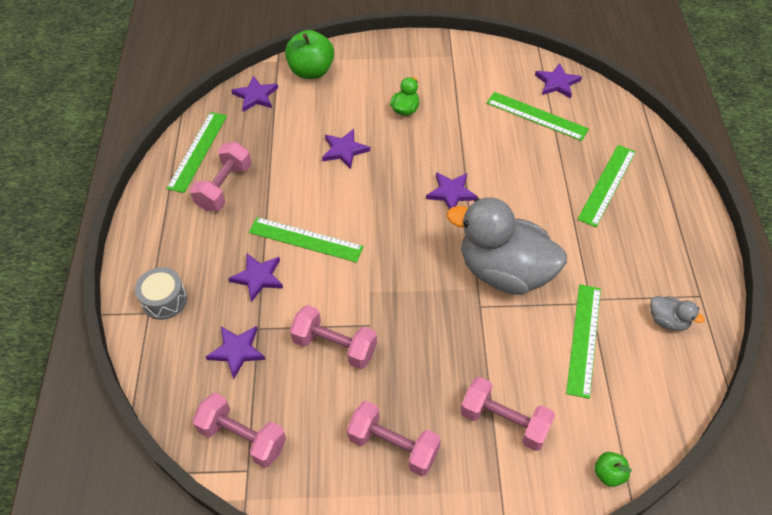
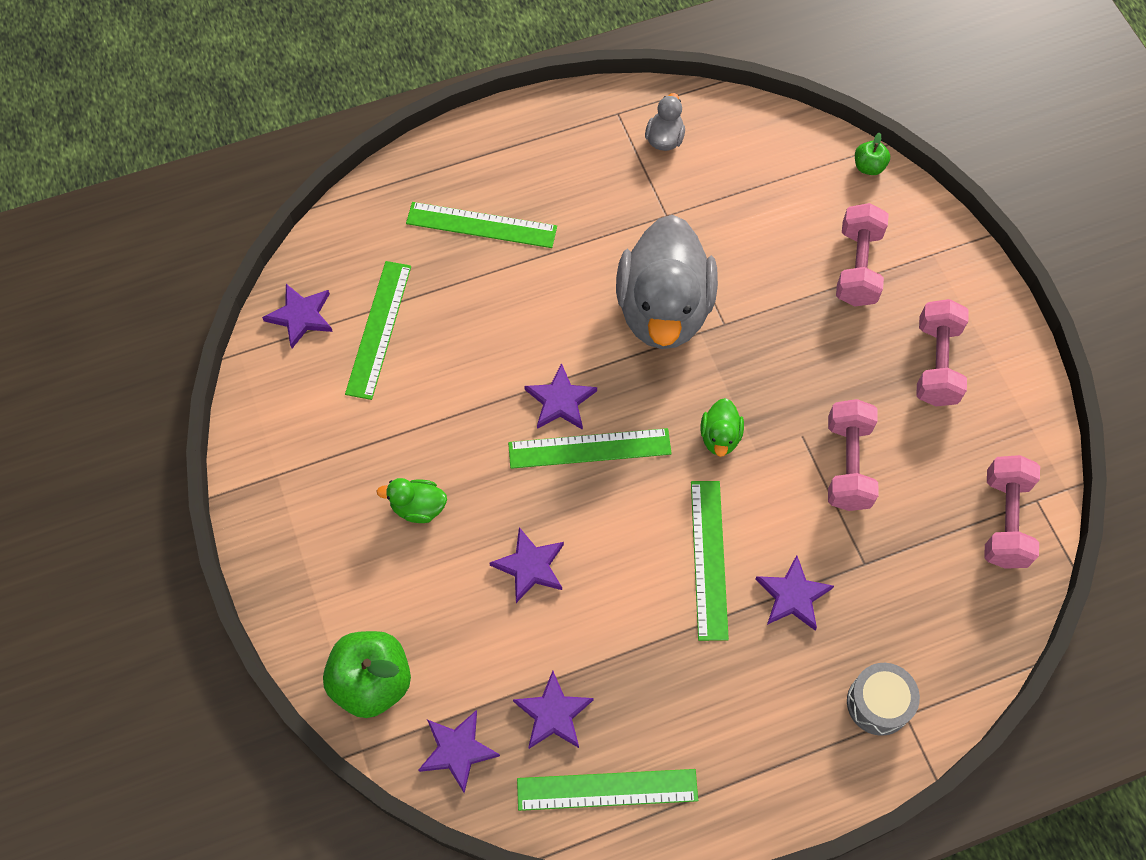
camera: 110 degrees left, 10 degrees up
pink dumbbell [190,142,252,211] -> none
purple star [206,326,266,378] -> purple star moved to [513,671,594,749]
green ruler [566,284,601,399] -> green ruler moved to [508,428,672,469]
none -> green duck [700,398,744,457]

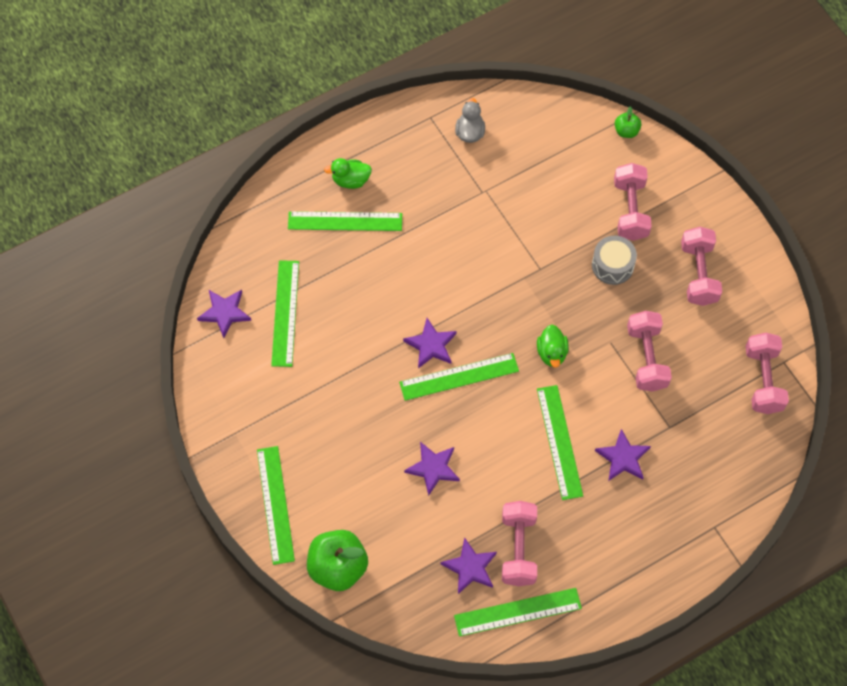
camera: 10 degrees left, 0 degrees up
green duck [376,478,447,523] -> green duck moved to [324,158,372,189]
purple star [418,710,500,793] -> none
grey duck [616,215,718,349] -> none
grey drum [847,663,920,736] -> grey drum moved to [592,236,637,285]
none -> green ruler [257,446,295,565]
none -> pink dumbbell [502,501,537,586]

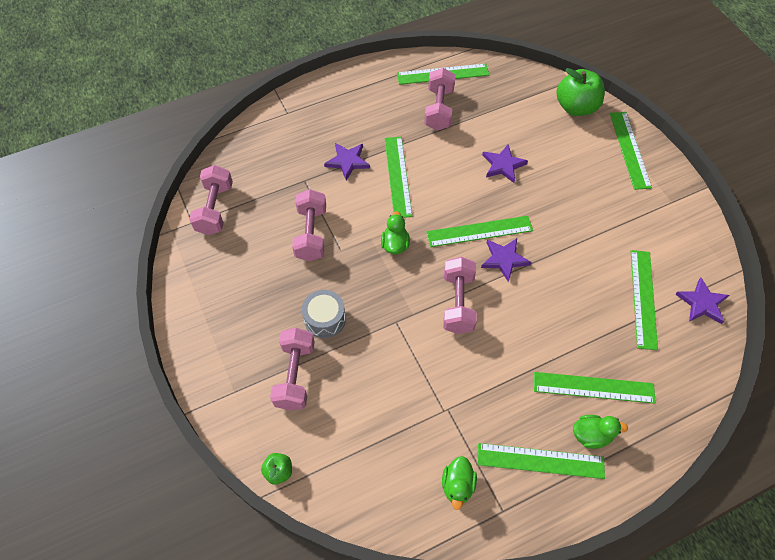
camera: 175 degrees left, 5 degrees down
purple star [441,537,497,594] -> none
grey duck [455,98,485,143] -> green duck [442,456,477,510]
pink dumbbell [681,227,722,306] -> pink dumbbell moved to [443,257,477,334]
none -> green ruler [477,443,605,479]

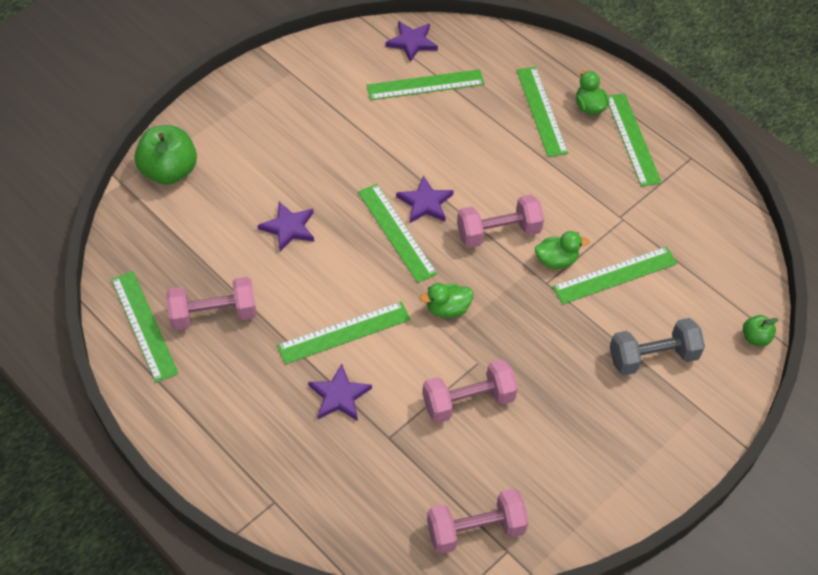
camera: 110 degrees left, 5 degrees down
pink dumbbell [270,328,315,410] -> grey dumbbell [610,318,705,375]
grey drum [302,290,346,338] -> none
green duck [442,456,477,510] -> green duck moved to [535,231,589,269]
green ruler [610,112,652,190] -> green ruler moved to [552,247,677,304]

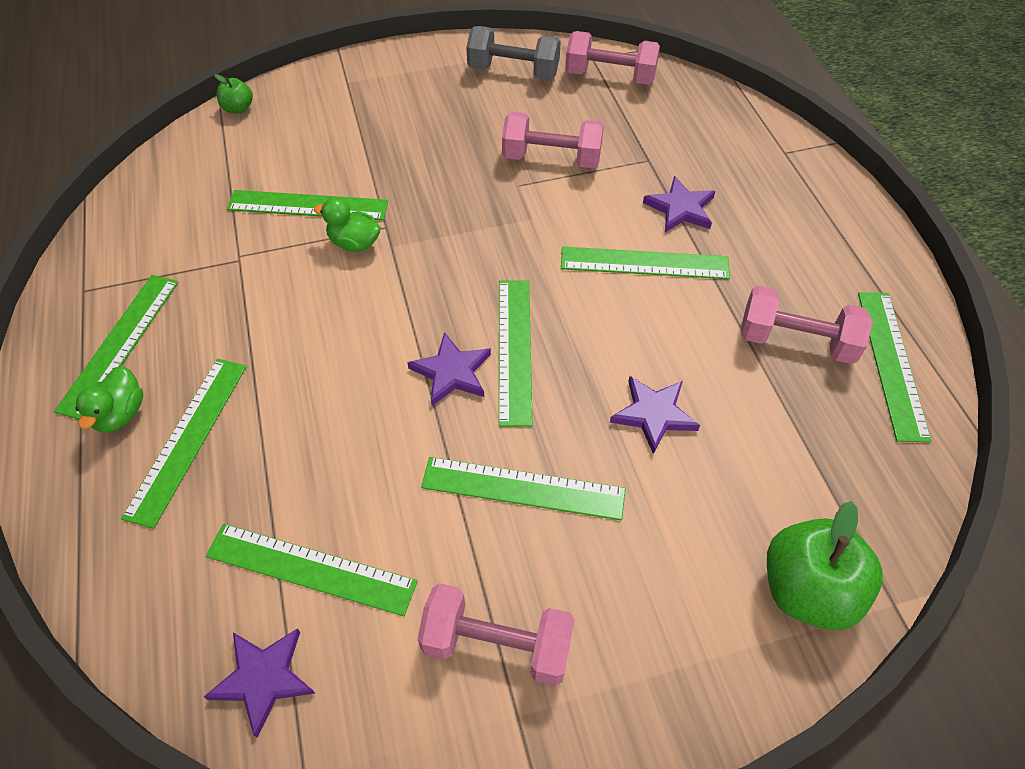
camera: 150 degrees left, 0 degrees up
green duck [420,283,474,318] -> none
pink dumbbell [457,194,544,248] -> pink dumbbell moved to [418,583,575,686]
grey dumbbell [610,318,705,375] -> grey dumbbell moved to [466,26,561,80]
none -> green ruler [421,457,626,520]

